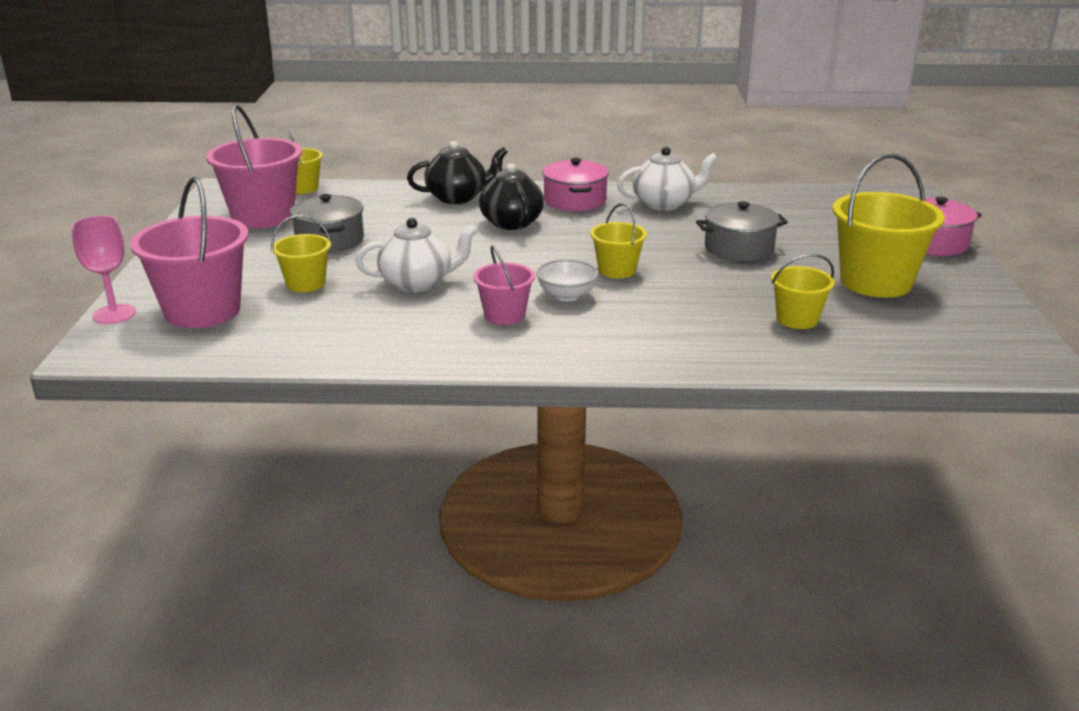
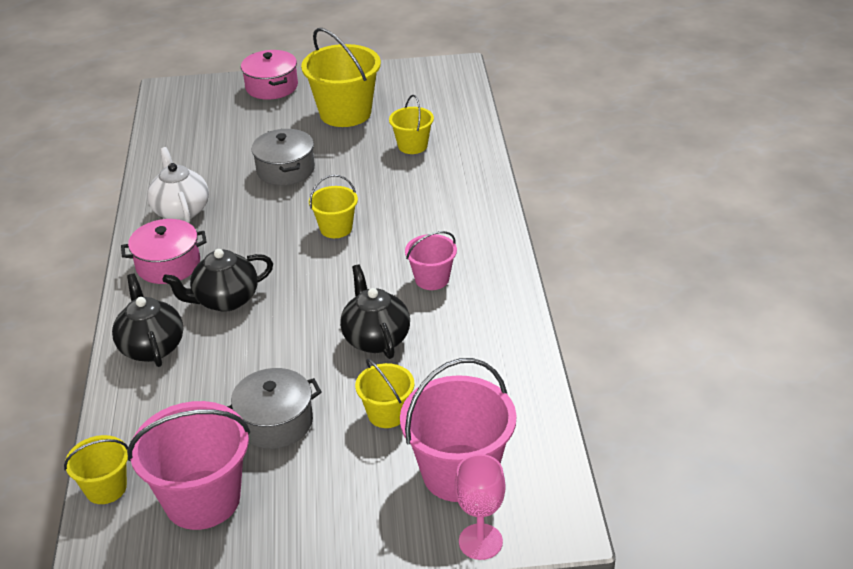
camera: 95 degrees left, 10 degrees up
white teapot [356,218,478,292] -> black teapot [340,265,410,359]
white bowl [536,259,599,301] -> none

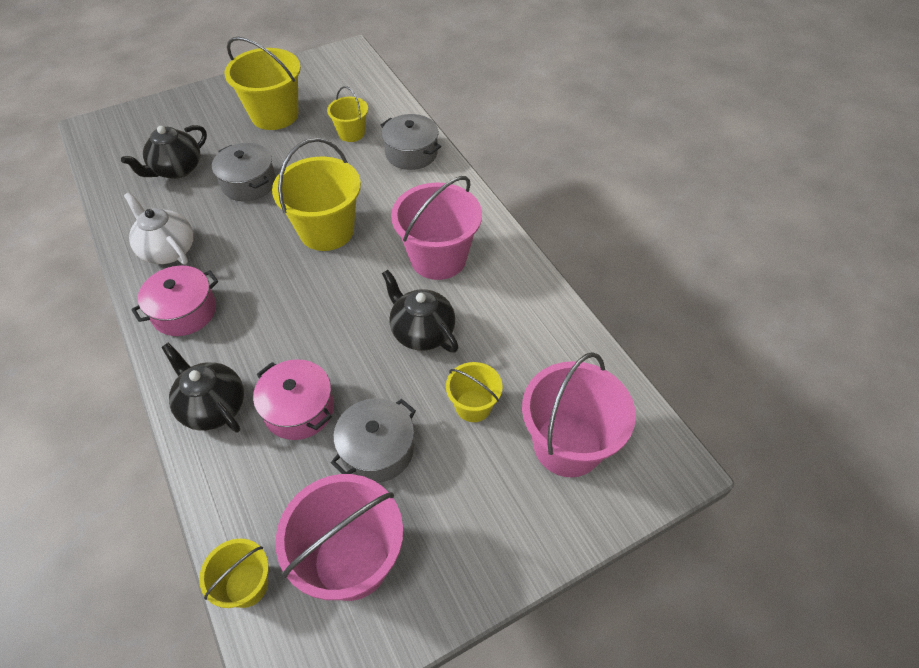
camera: 25 degrees left, 15 degrees up
black teapot [163,249,273,312] -> black teapot moved to [121,125,207,179]
pink pot [241,50,298,100] -> pink pot moved to [253,359,334,440]
yellow bucket [309,175,358,238] -> yellow bucket [272,138,361,251], size x1.82
pink bucket [405,231,457,290] -> pink bucket [391,176,482,280], size x1.82
pink goblet [455,454,506,560] -> none
none -> grey pot [381,114,441,170]

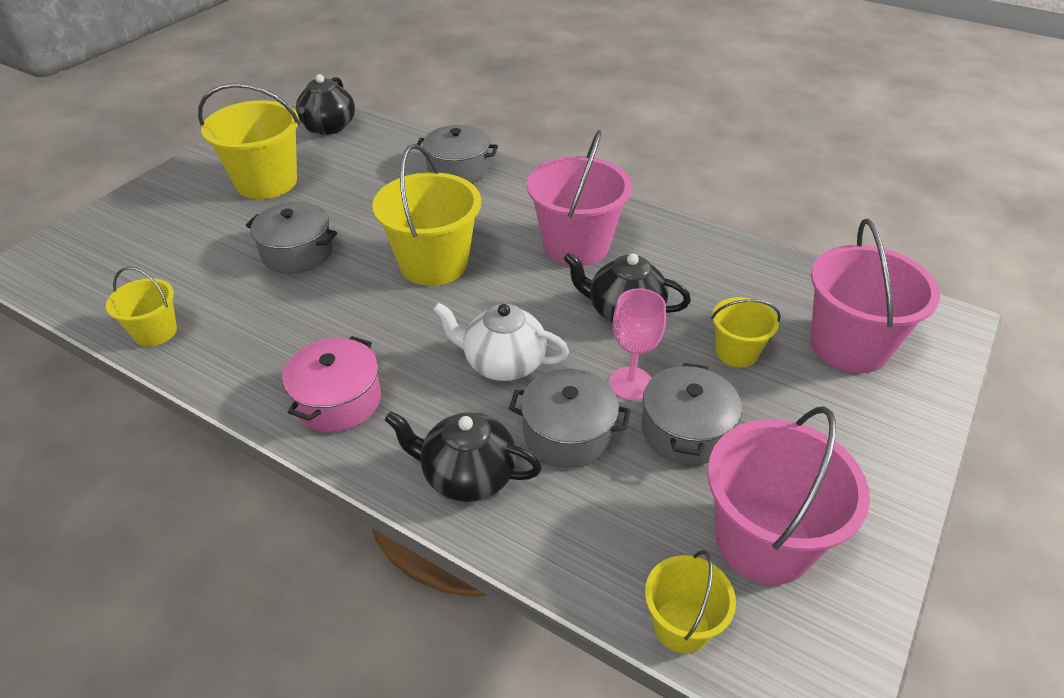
camera: 30 degrees left, 10 degrees down
black teapot [121,125,207,179] -> black teapot moved to [296,74,355,135]
white teapot [124,192,193,264] -> white teapot moved to [433,302,569,381]
pink pot [253,359,334,440] -> grey pot [509,368,631,468]
yellow bucket [327,86,368,142] -> yellow bucket moved to [106,267,177,347]
none -> pink goblet [609,288,666,400]

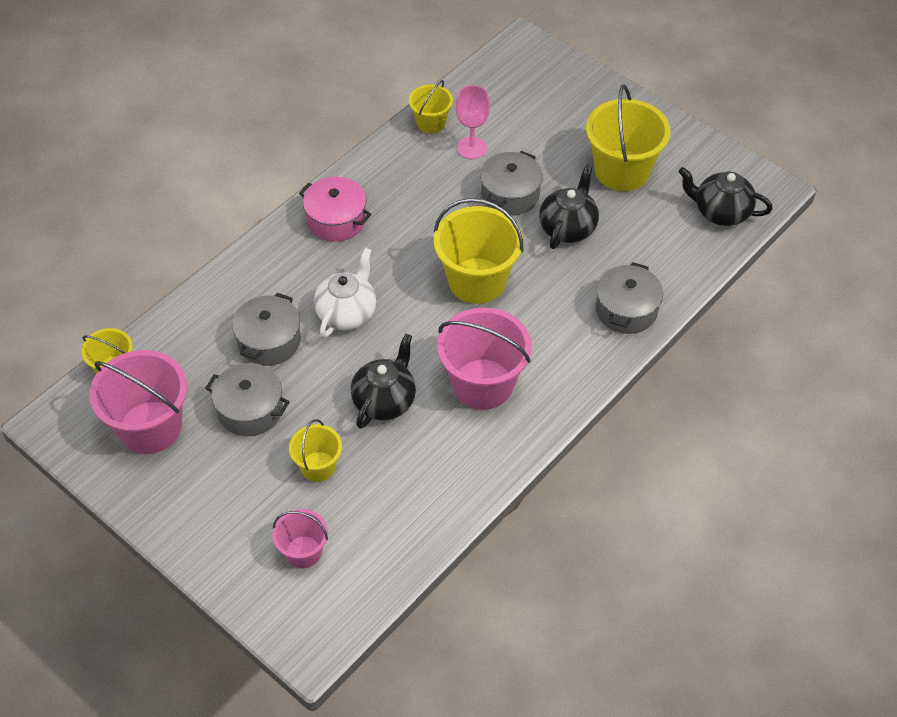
camera: 100 degrees right, 10 degrees up
black teapot [385,411,542,502] -> black teapot moved to [539,164,599,249]
pink goblet [609,288,666,400] -> pink goblet moved to [456,85,490,159]
pink bucket [810,219,940,373] -> pink bucket [272,509,328,568], size x0.55

